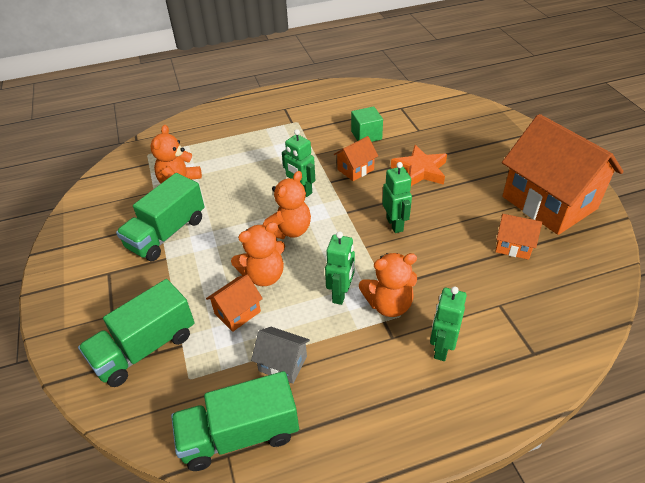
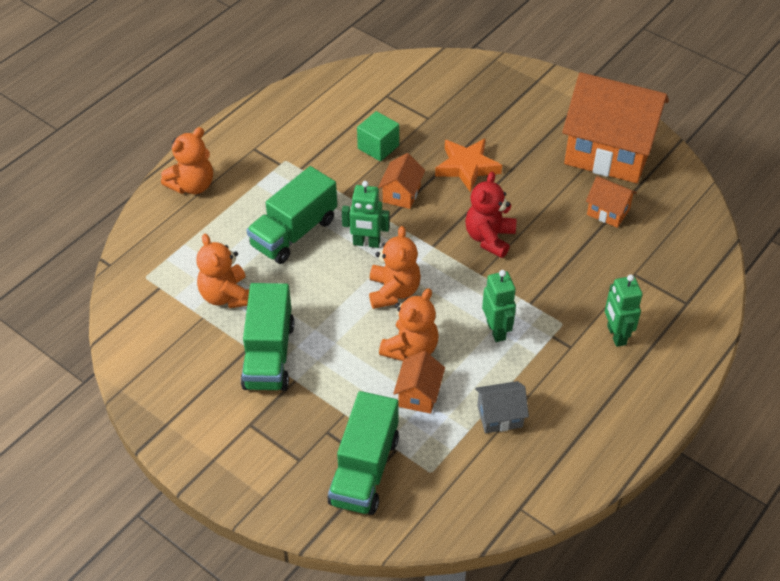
camera: 35 degrees left, 5 degrees up
green truck [171,371,299,471] -> green truck moved to [247,166,337,264]
orange teddy bear [359,253,417,317] -> orange teddy bear moved to [161,127,213,194]
green robot [382,162,412,233] -> red teddy bear [465,172,516,258]
orange house [495,214,542,260] -> orange house turned 45 degrees clockwise [586,176,637,228]

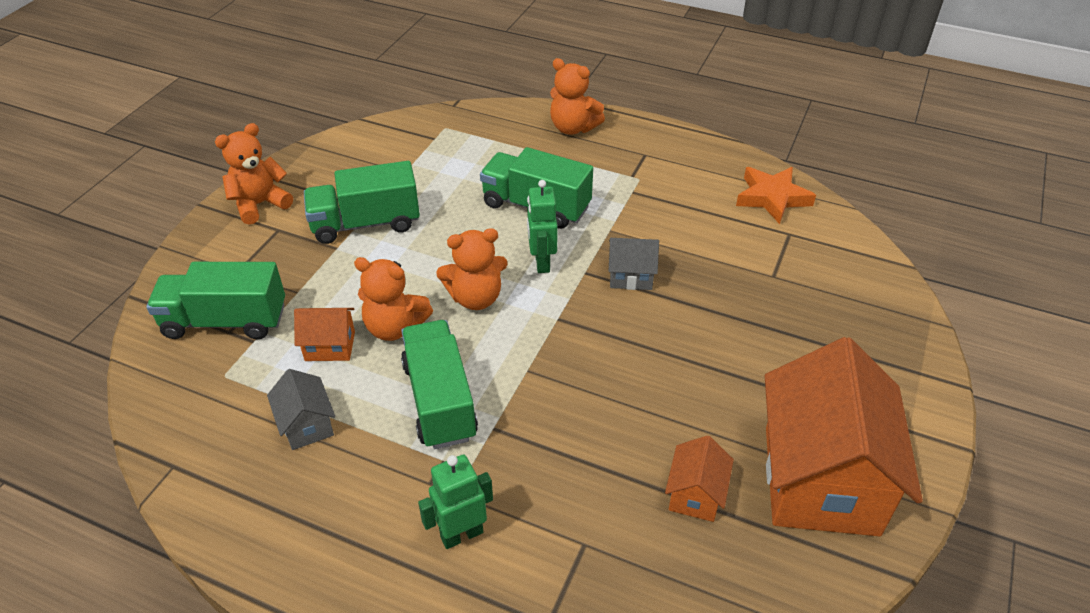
camera: 75 degrees right, 5 degrees down
orange teddy bear [196,234,249,308] -> orange teddy bear moved to [215,123,293,225]
green cube [357,111,399,161] -> none
orange house [378,153,425,209] -> grey house [609,238,659,290]
orange star [435,139,502,193] -> orange star moved to [736,167,816,224]
red teddy bear [465,172,516,258] -> none
green robot [482,270,516,342] -> green truck [401,320,478,449]

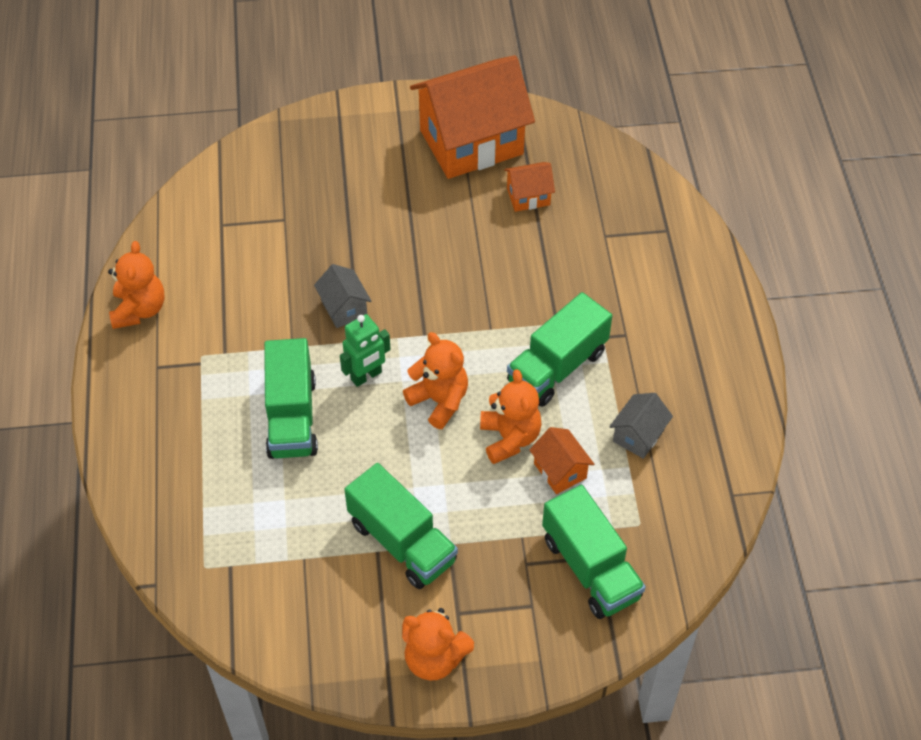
camera: 120 degrees left, 10 degrees up
green robot [418,454,493,549] -> none
orange teddy bear [550,58,605,135] -> orange teddy bear moved to [108,241,164,329]
orange star [736,167,816,224] -> none

